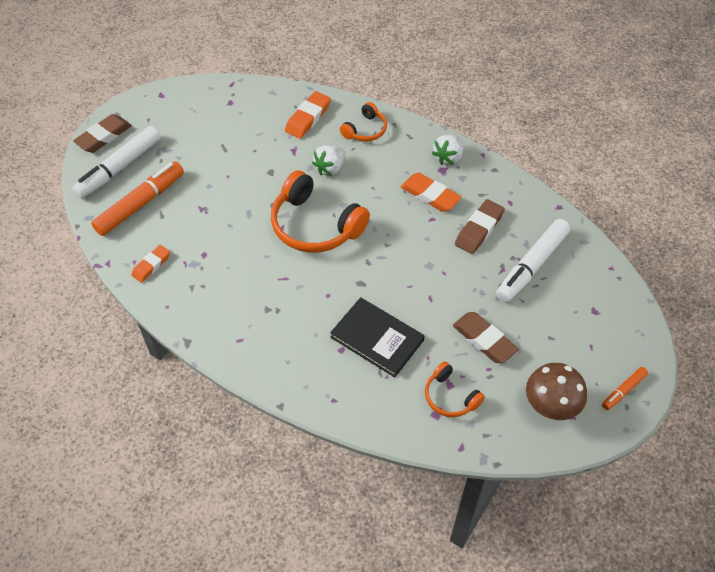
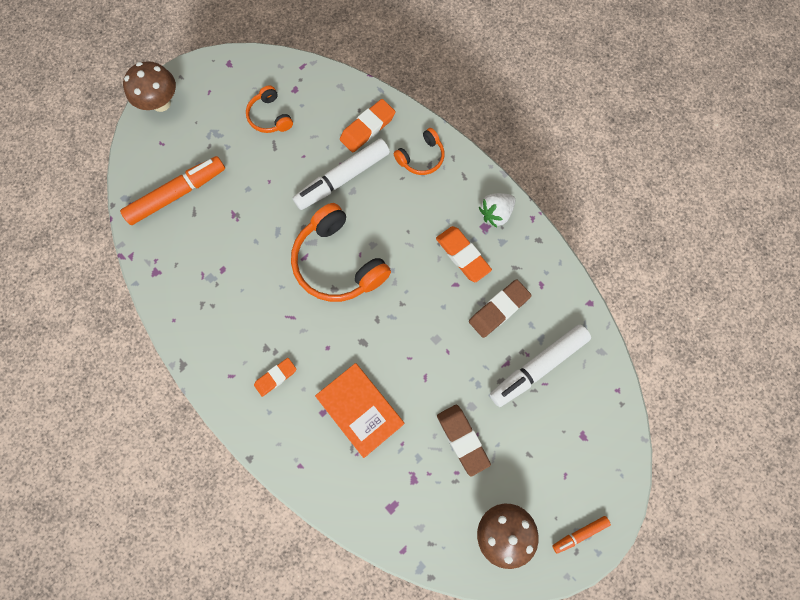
camera: 15 degrees right, 20 degrees up
white marker [72,126,160,199] -> white marker moved to [293,138,390,210]
brown eraser [73,114,132,153] -> brown mushroom [123,61,176,112]
orange eraser [131,245,170,283] -> orange eraser moved to [254,358,297,397]
white strawberry [312,145,345,176] -> none
black book [330,297,424,378] -> orange book [315,363,404,458]
orange headphones [425,361,485,417] -> orange headphones moved to [246,85,293,133]

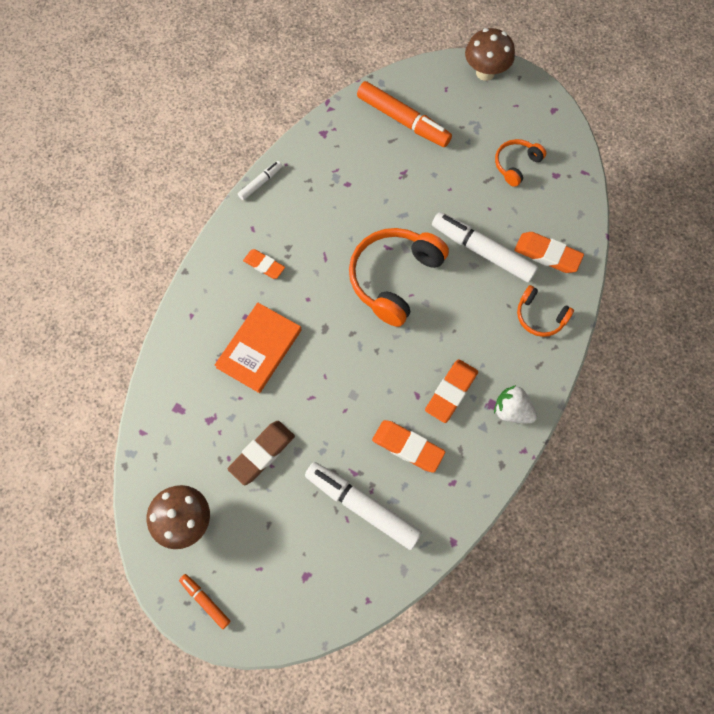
camera: 70 degrees right, 5 degrees down
brown eraser [469,280,532,338] -> orange eraser [372,420,445,473]
none -> white marker [238,161,282,200]

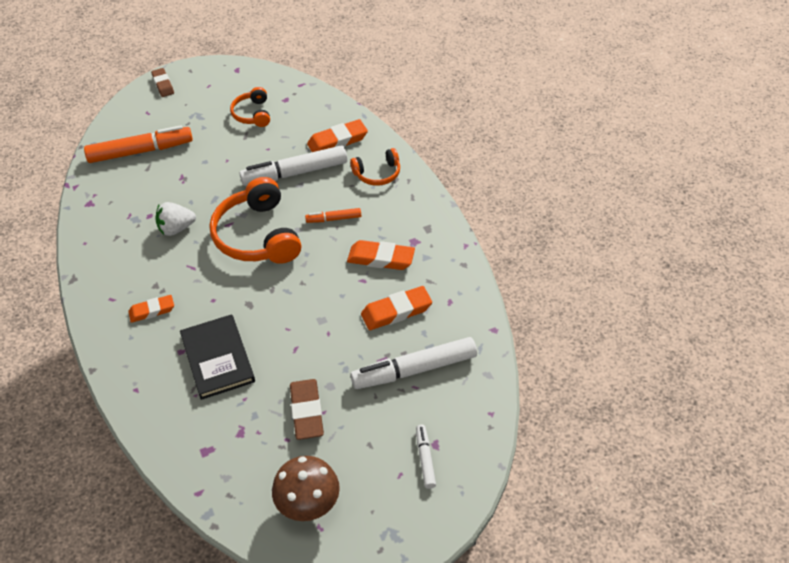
camera: 50 degrees left, 20 degrees down
orange marker [179,574,231,629] -> orange marker moved to [305,208,361,223]
orange book [215,303,302,393] -> black book [180,314,255,400]
white marker [238,161,282,200] -> white marker moved to [416,425,436,489]
orange eraser [425,359,478,423] -> orange eraser turned 60 degrees counterclockwise [347,240,415,270]
brown mushroom [465,28,515,81] -> brown eraser [151,68,174,97]
white strawberry [494,385,537,423] -> white strawberry moved to [155,202,196,236]

